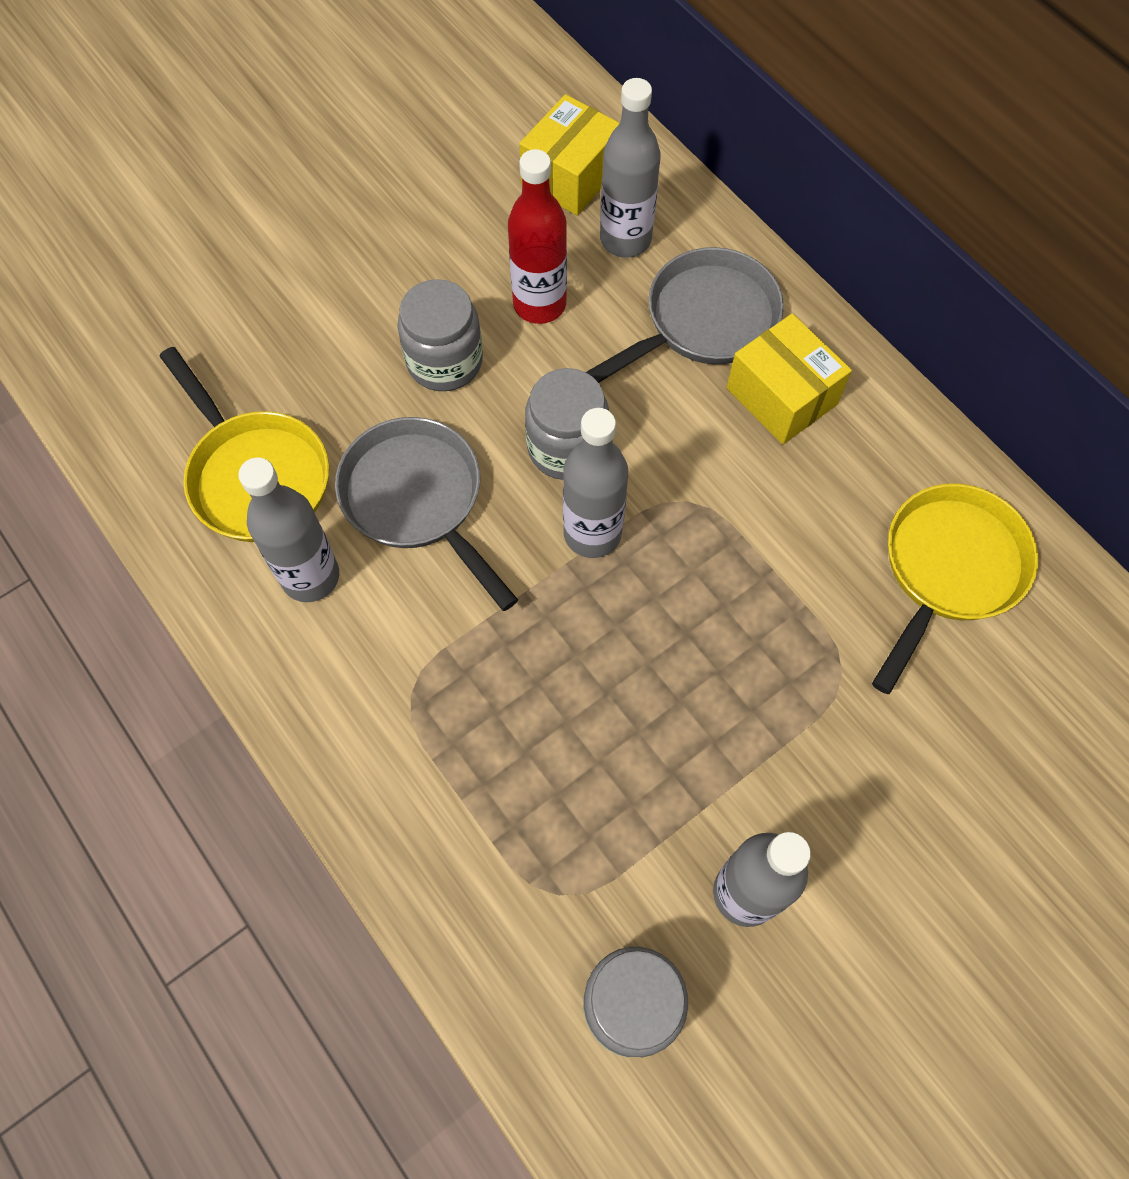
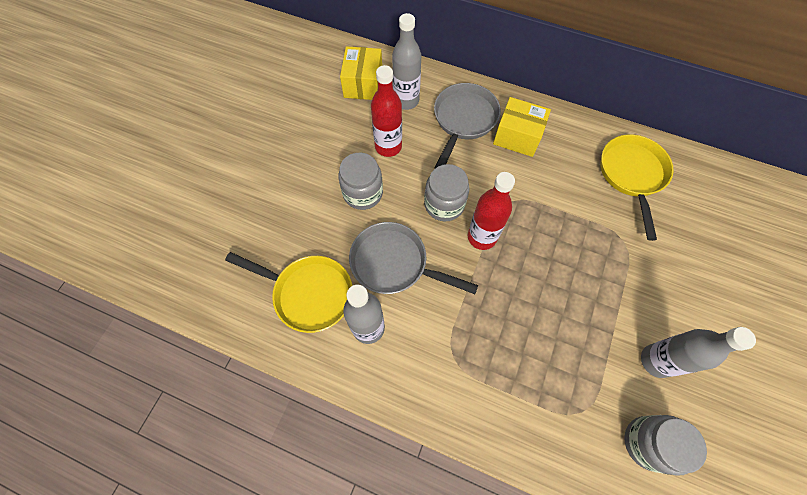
camera: 30 degrees left, 0 degrees up
grey bottle [563,408,628,558] -> red bottle [468,172,515,250]

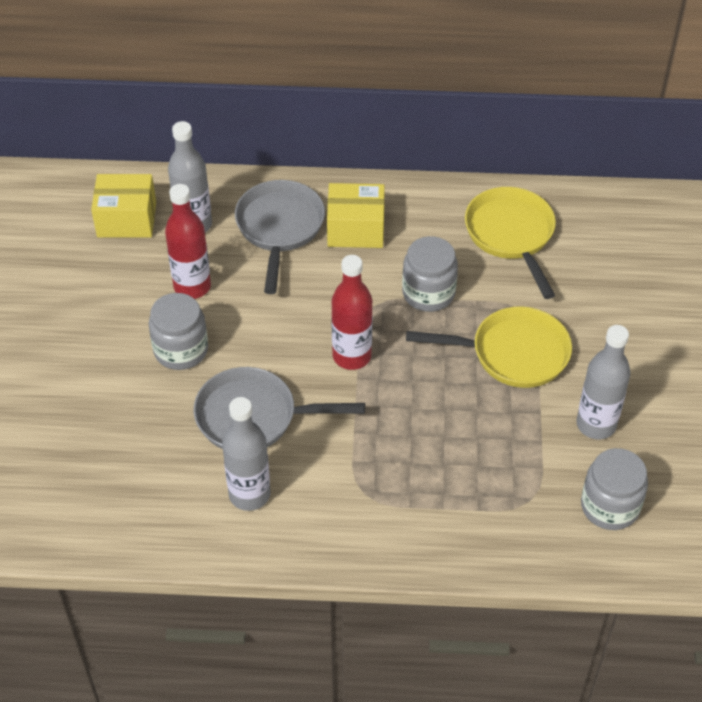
camera: 20 degrees left, 15 degrees down
yellow pan [225,252,352,333] -> yellow pan moved to [406,306,572,388]
yellow box [340,46,382,100] -> yellow box turned 75 degrees counterclockwise [91,174,156,238]
grey jar [424,164,469,221] -> grey jar moved to [402,236,458,312]

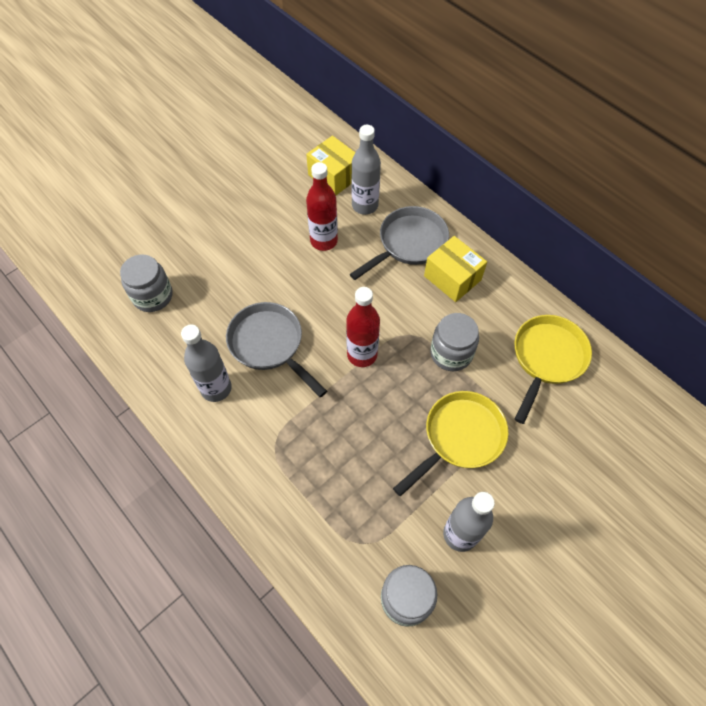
camera: 45 degrees right, 10 degrees up
grey jar [149,293,208,370] -> grey jar moved to [120,254,173,312]
yellow pan [406,306,572,388] -> yellow pan turned 90 degrees counterclockwise [393,391,508,496]

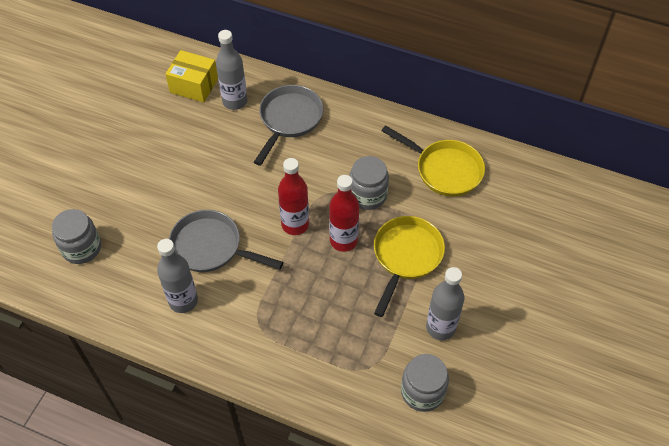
camera: 25 degrees left, 5 degrees down
red bottle [306,162,338,251] -> red bottle moved to [329,175,359,252]
yellow box [424,236,487,302] -> none
yellow pan [514,315,592,424] -> yellow pan turned 120 degrees clockwise [381,125,485,197]

